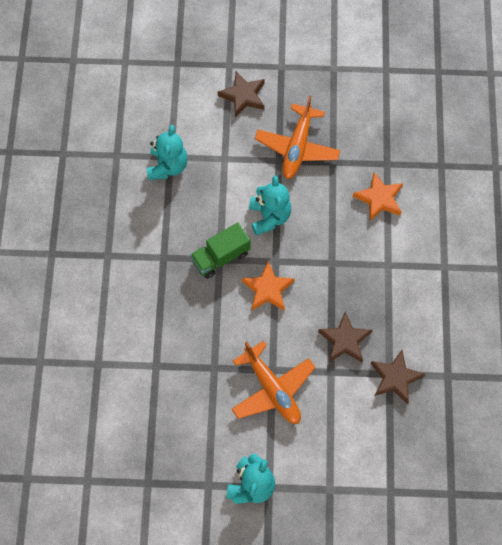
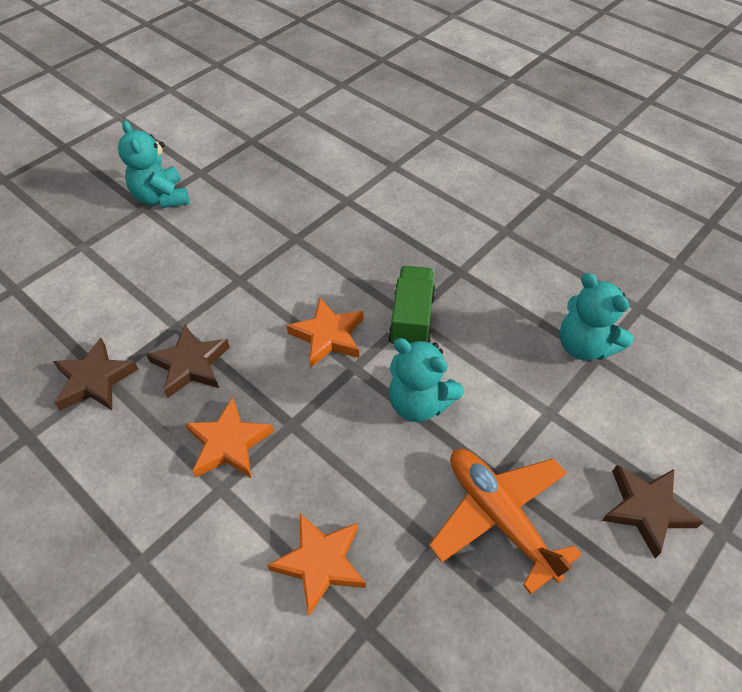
camera: 130 degrees right, 15 degrees down
orange plane [232,341,316,424] -> none
none -> orange star [185,397,274,478]

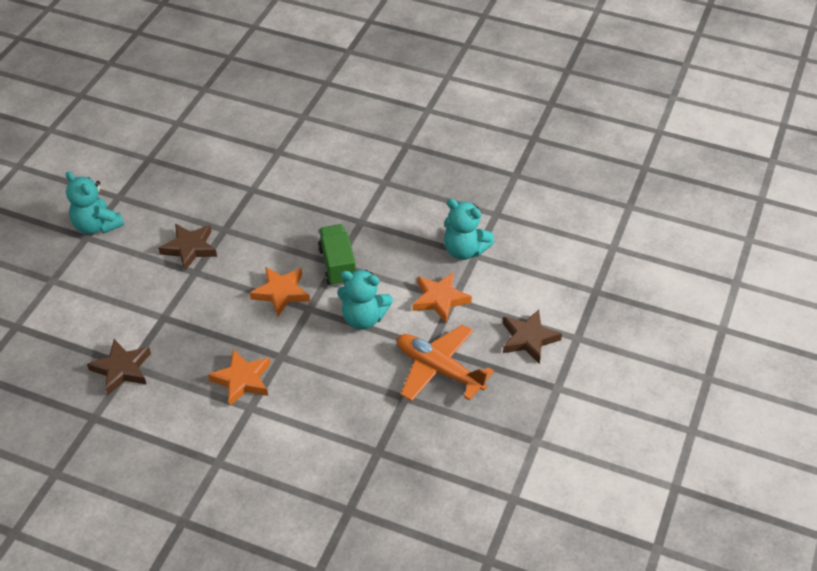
camera: 20 degrees left, 5 degrees down
brown star [146,325,230,398] -> brown star moved to [158,224,217,271]
orange star [267,513,366,616] -> orange star moved to [412,272,472,323]

